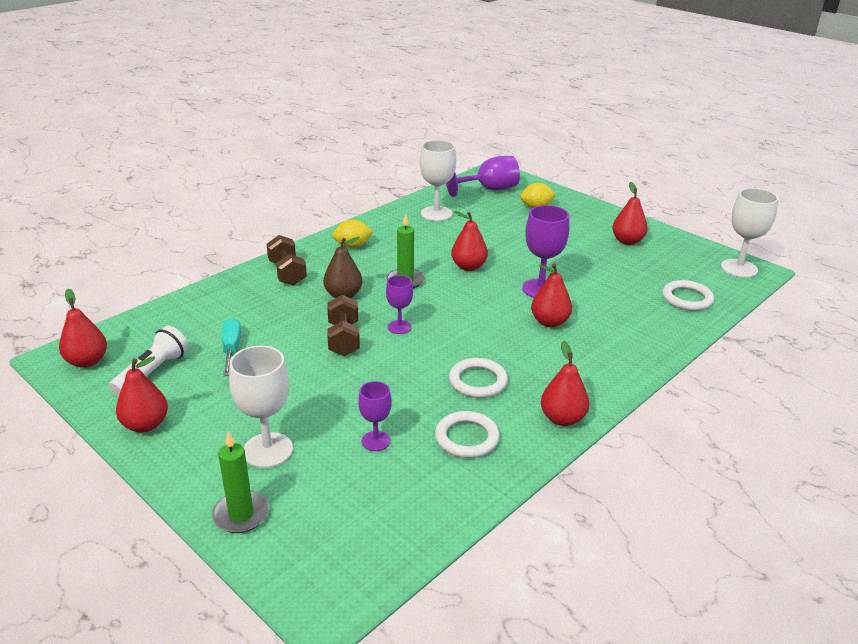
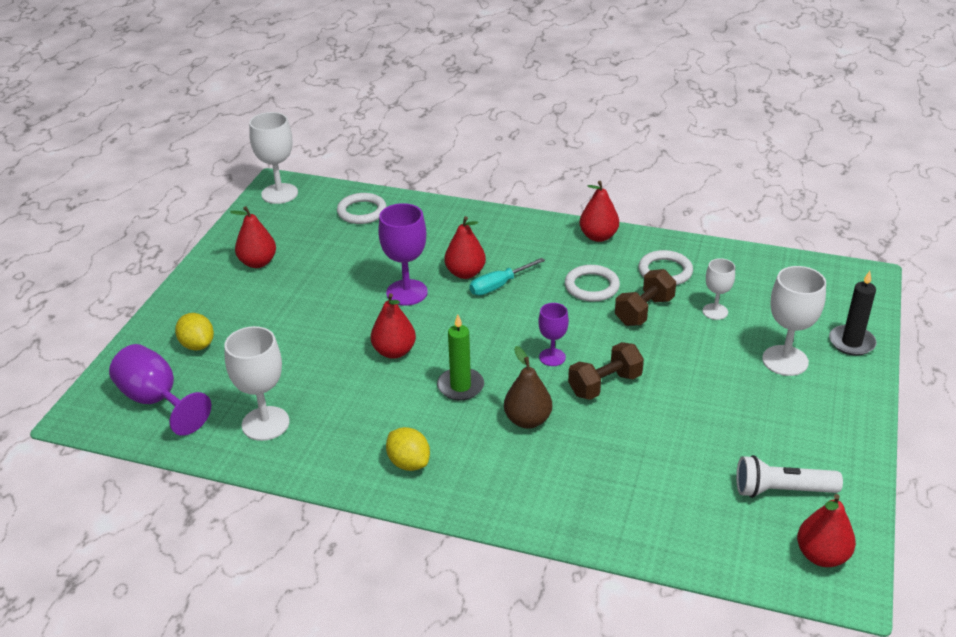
camera: 115 degrees left, 5 degrees up
red pear [116,356,168,433] -> none
green candle [212,432,269,533] -> black candle [829,271,877,356]
turquoise screwdriver [222,318,241,376] -> turquoise screwdriver moved to [470,258,545,295]
brown dumbbell [266,235,307,286] -> brown dumbbell moved to [615,269,676,326]
purple goblet [358,381,392,451] -> white goblet [702,258,735,320]

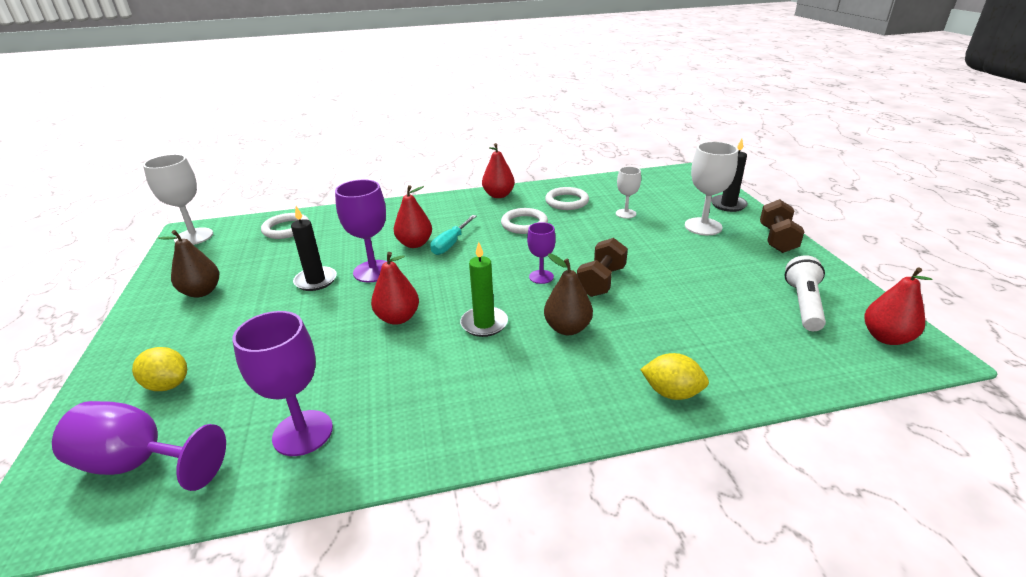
camera: 30 degrees left, 5 degrees down
white goblet [224,326,290,441] -> purple goblet [232,311,333,456]
red pear [230,206,276,268] -> brown pear [157,230,219,298]
yellow lemon [386,427,430,471] -> yellow lemon moved to [640,353,709,400]
brown dumbbell [615,269,676,326] -> brown dumbbell moved to [760,199,804,253]
white flashlight [736,455,843,498] -> white flashlight turned 135 degrees clockwise [785,255,826,331]
none -> black candle [291,206,337,291]

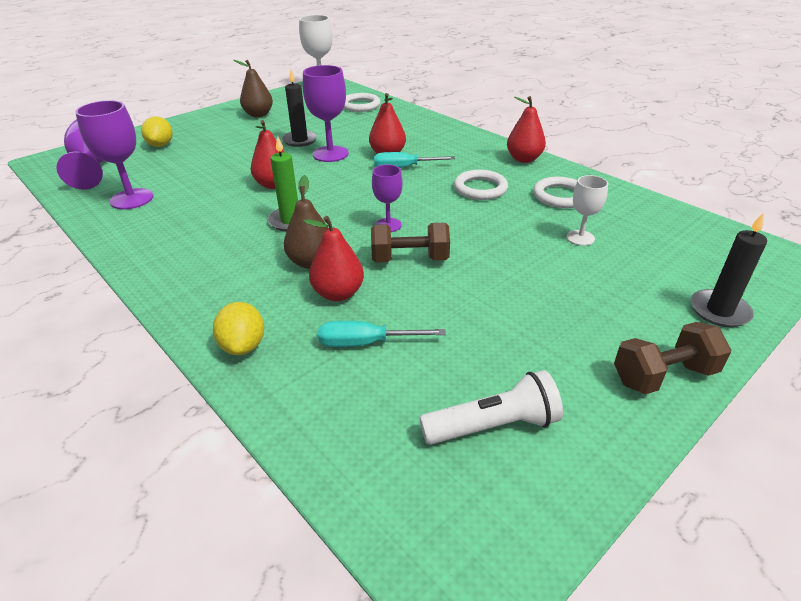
camera: 60 degrees right, 5 degrees up
white goblet [685,141,738,235] -> none
red pear [864,267,932,345] -> red pear moved to [303,216,364,301]
none -> turquoise screwdriver [318,321,446,347]

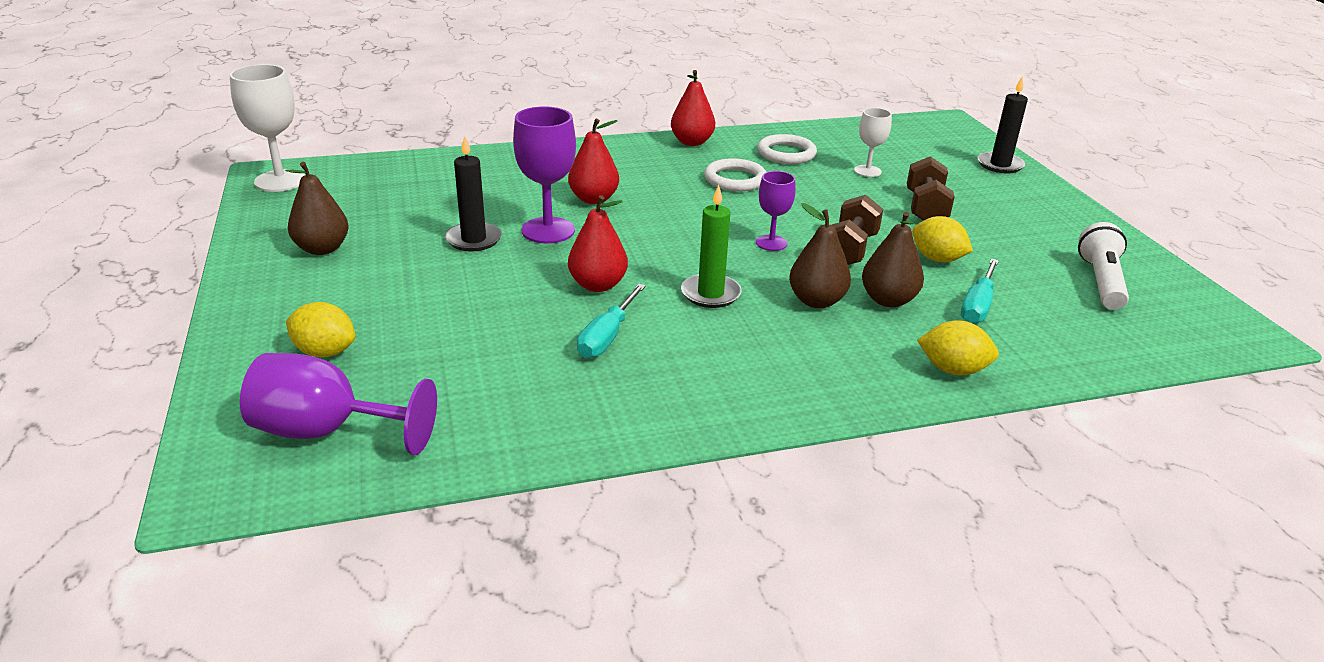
camera: 65 degrees left, 5 degrees down
purple goblet [75,100,153,209] -> none
red pear [303,216,364,301] -> brown pear [862,211,924,307]
white ring [344,93,381,112] -> none
turquoise screwdriver [374,152,455,168] -> turquoise screwdriver moved to [577,284,646,358]
brown dumbbell [614,322,731,394] -> brown dumbbell moved to [907,156,955,221]
none -> yellow lemon [912,216,973,262]

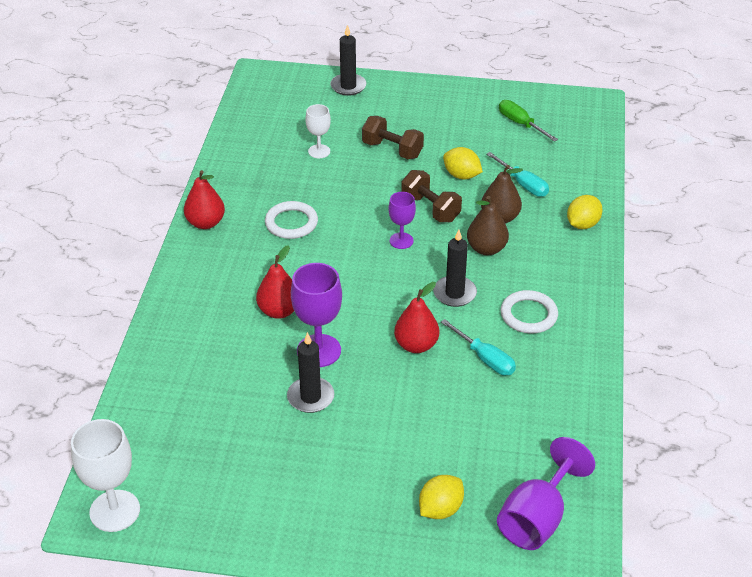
camera: 65 degrees left, 10 degrees up
brown pear [285,162,349,255] -> none
green candle [681,185,742,308] -> black candle [433,229,477,307]
white ring [757,134,817,164] -> white ring moved to [501,290,558,334]
yellow lemon [912,216,973,262] -> yellow lemon turned 60 degrees clockwise [443,147,483,179]
white flashlight [1078,222,1129,310] -> green screwdriver [499,100,558,142]

